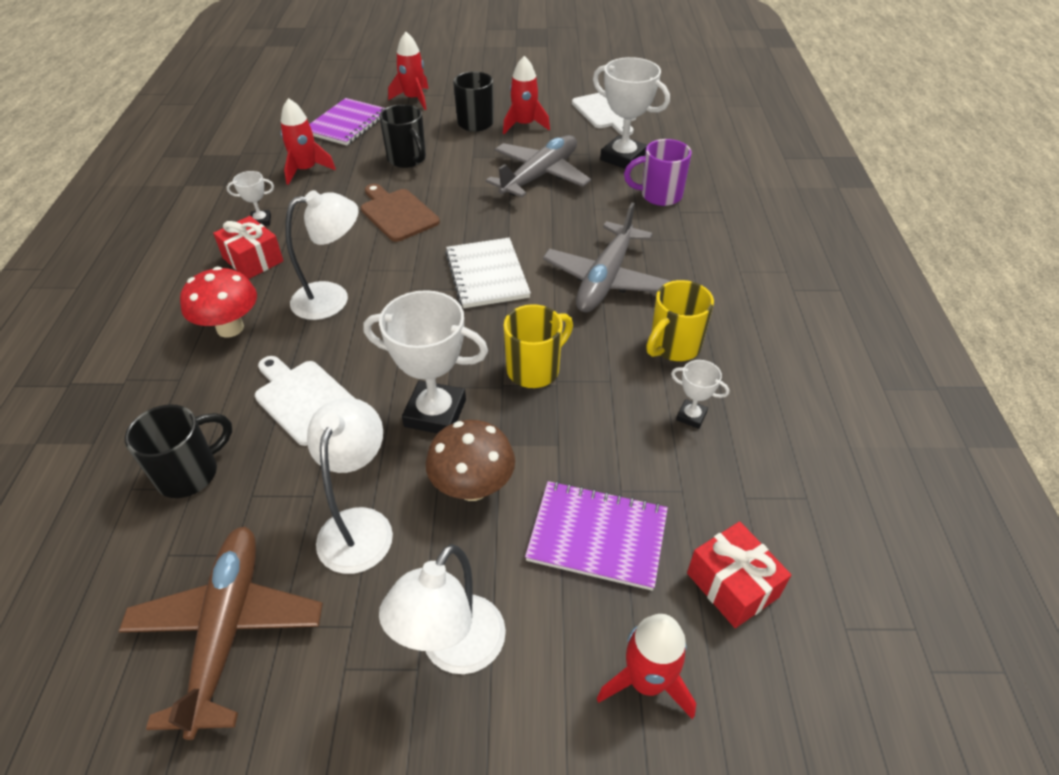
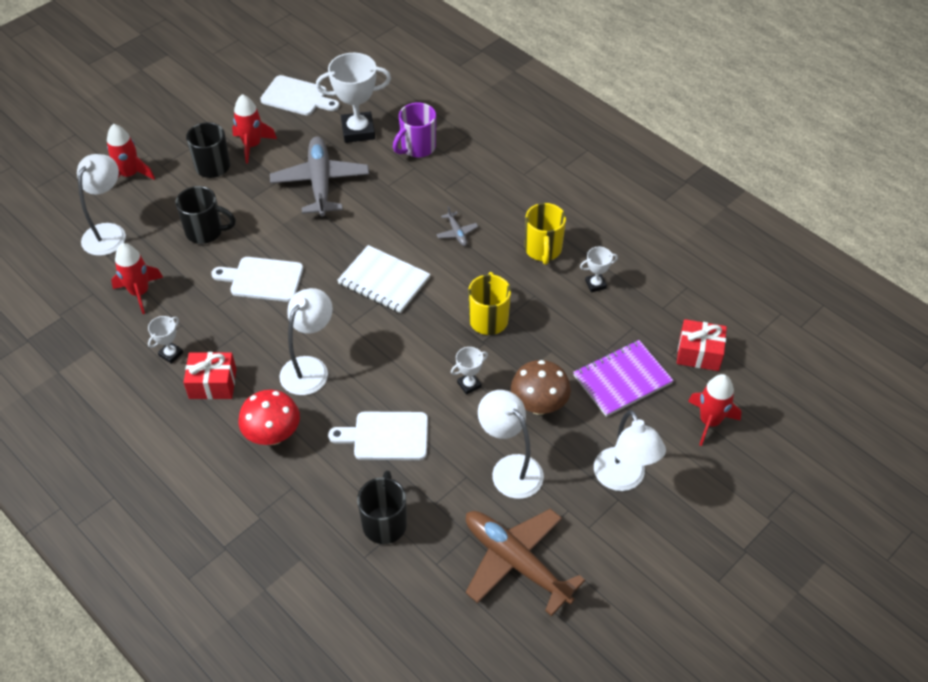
camera: 45 degrees left, 5 degrees up
purple notebook [309,98,385,145] -> white lamp [77,154,126,256]
brown cutting board [361,184,440,242] -> white cutting board [211,257,303,302]
white trophy [363,290,488,434] -> white trophy [451,347,488,395], size x0.49
grey plane [543,203,671,312] -> grey plane [436,206,478,246], size x0.42

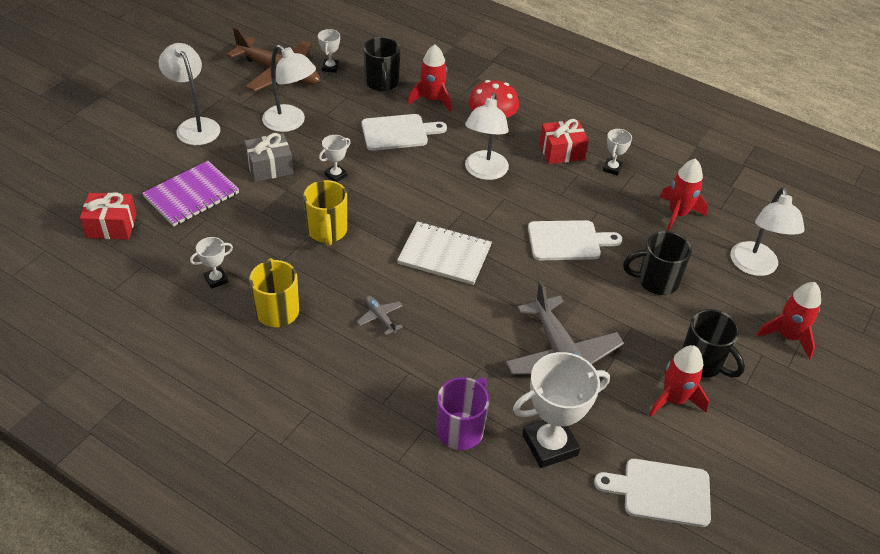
camera: 165 degrees right, 5 degrees down
brown mushroom [511,360,571,415] -> grey gift [244,133,293,182]
red rocket [688,374,742,446] -> red rocket moved to [407,44,452,112]
none -> white trophy [318,29,340,73]

